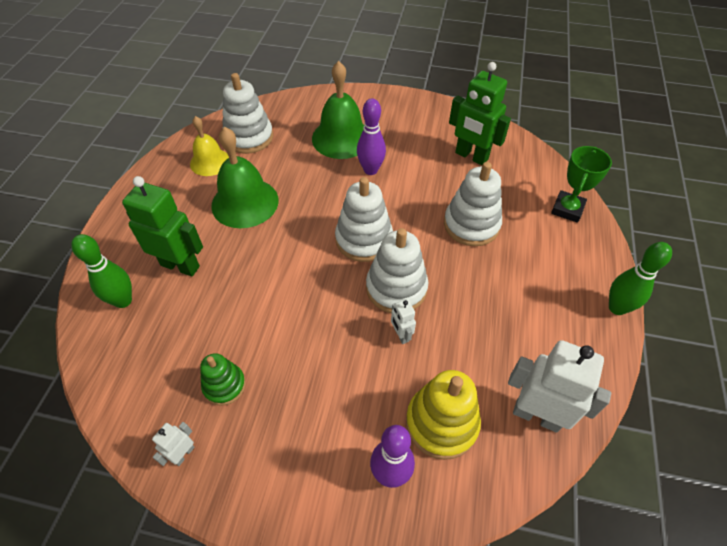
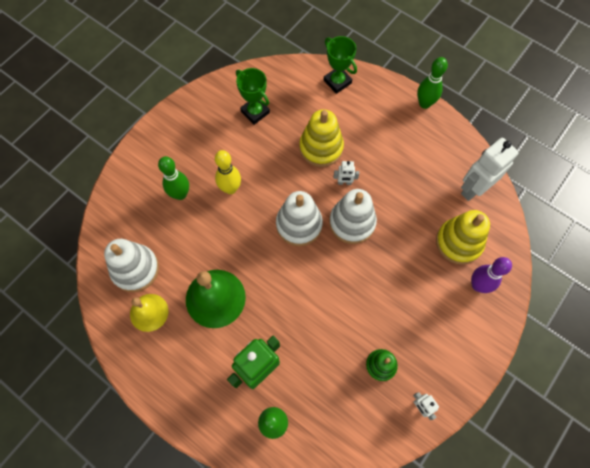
camera: 65 degrees left, 15 degrees up
green bell [312,61,364,159] -> green bowling pin [158,156,189,200]
purple bowling pin [357,98,386,175] -> yellow bowling pin [215,150,241,194]
white robot [391,299,416,344] -> white robot moved to [334,161,359,185]
white stacking toy [444,162,502,246] -> yellow stacking toy [299,109,344,167]
green robot [449,62,511,165] -> green trophy [236,68,270,125]

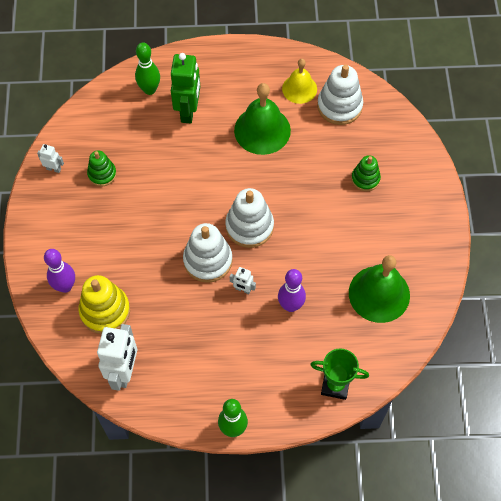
camera: 140 degrees right, 5 degrees down
green bowling pin [158,156,189,200] -> green stacking toy [351,155,381,191]
yellow bowling pin [215,150,241,194] -> none
green trophy [236,68,270,125] -> green bell [349,255,410,323]
yellow stacking toy [299,109,344,167] -> purple bowling pin [278,269,306,312]
white robot [334,161,359,185] -> white robot turned 120 degrees counterclockwise [230,267,256,294]

